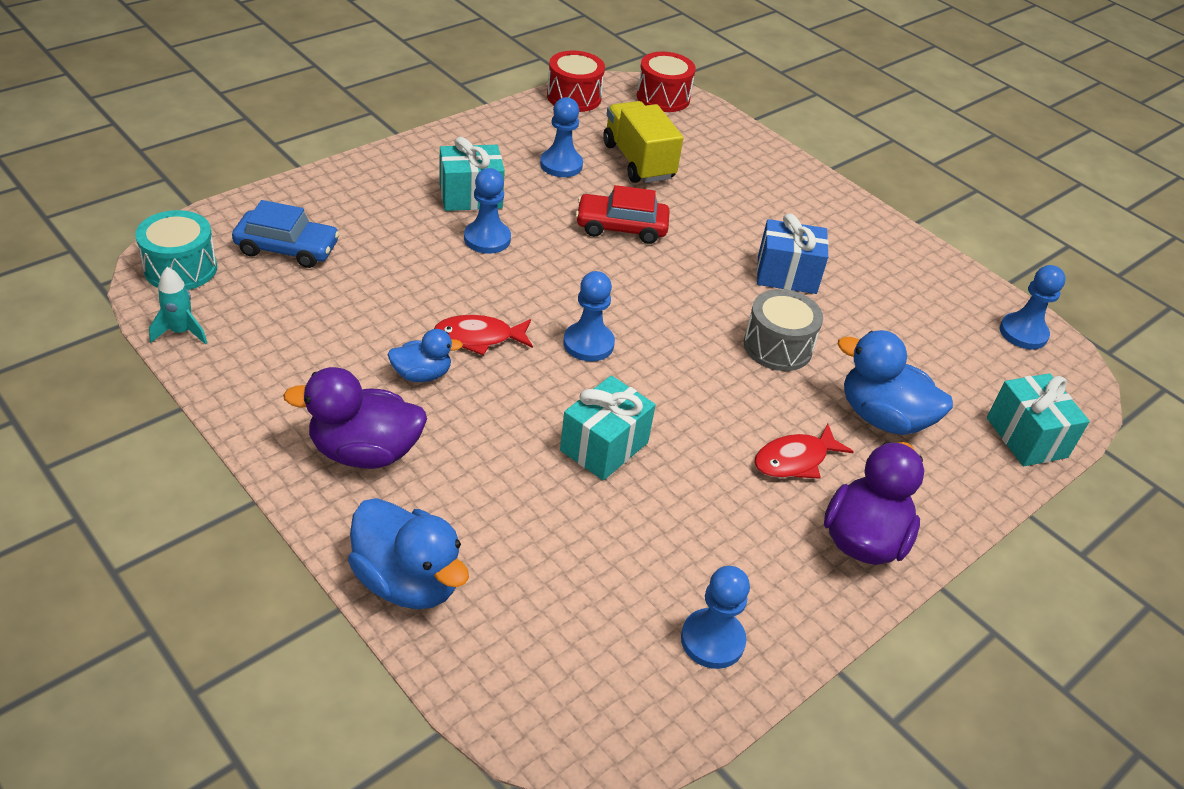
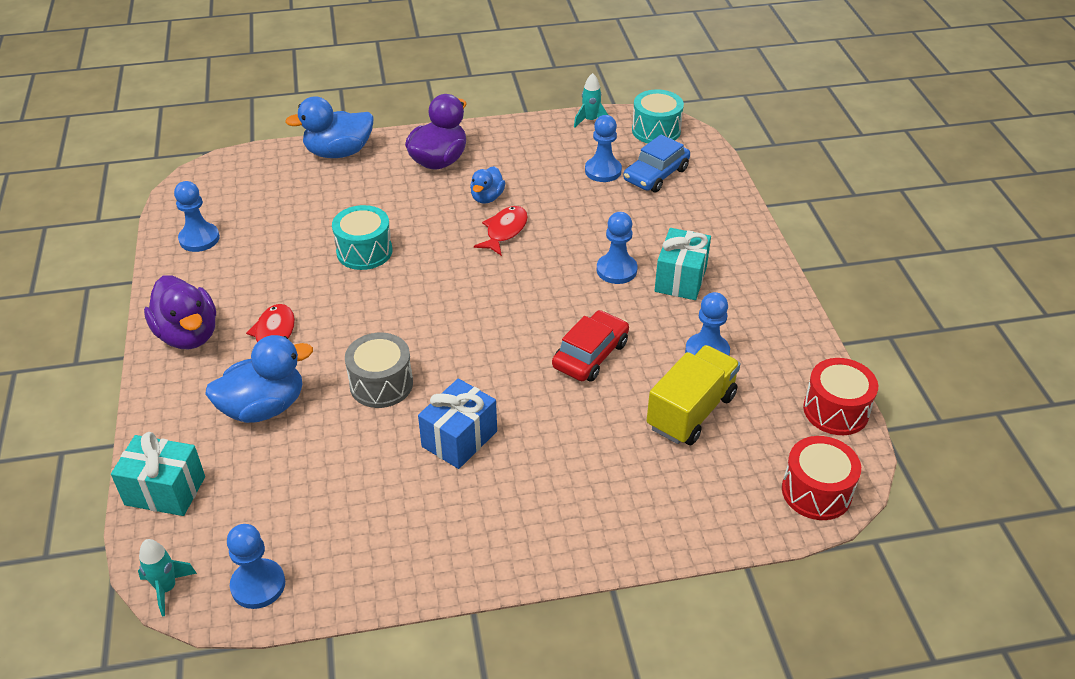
camera: 125 degrees right, 0 degrees up
turquoise gift [560,375,656,480] -> turquoise drum [332,205,392,270]
blue pawn [563,271,615,361] -> blue pawn moved to [585,115,622,182]
yellow truck [603,101,683,183] -> yellow truck turned 60 degrees counterclockwise [647,345,740,445]
none -> turquoise rocket [138,539,197,616]

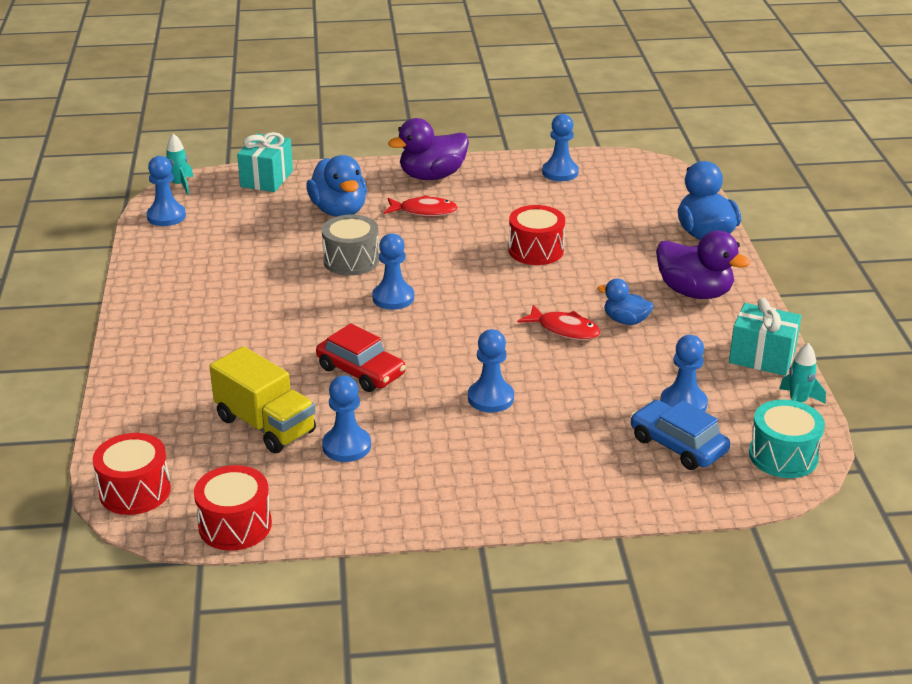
camera: 95 degrees right, 10 degrees down
turquoise drum [332,205,392,270] -> red drum [508,205,565,265]
blue gift [418,378,497,469] -> none
turquoise gift [655,228,711,300] -> turquoise gift moved to [729,298,801,376]
none -> blue pawn [372,233,414,310]

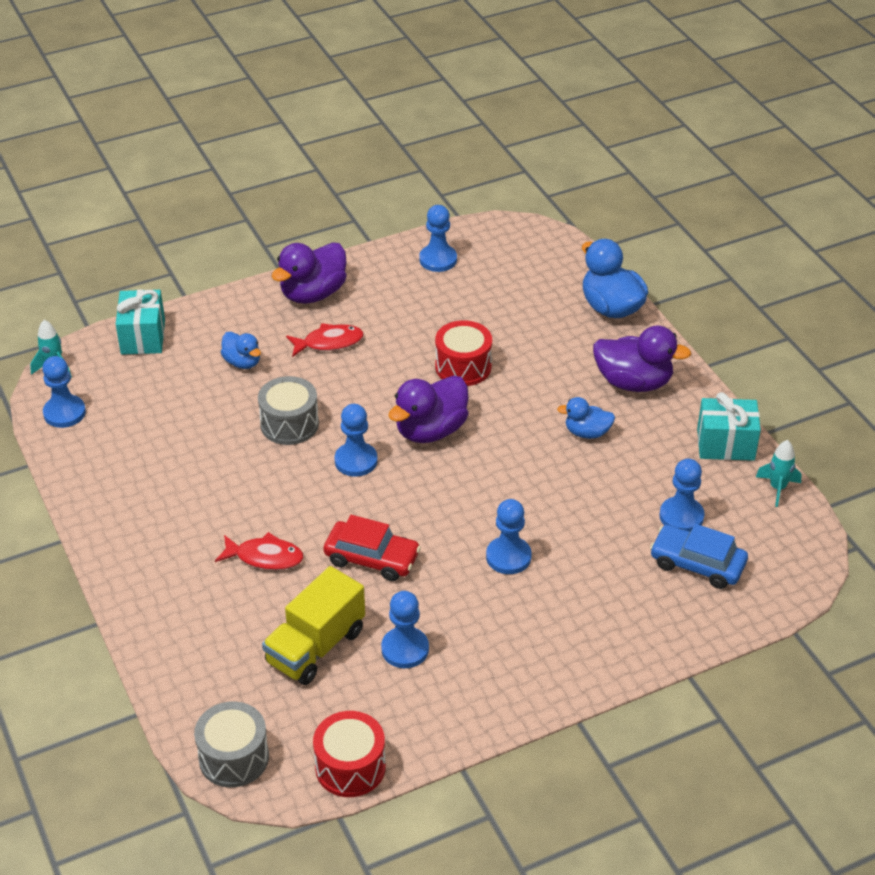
camera: 20 degrees left, 10 degrees up
red drum [93,433,171,515] -> grey drum [194,701,269,788]
yellow truck [209,346,316,453] -> yellow truck turned 105 degrees clockwise [262,566,365,685]
blue duck [306,155,367,217] -> blue duck [221,332,261,369], size x0.58
red fish [517,305,601,340] -> red fish moved to [215,532,303,570]
turquoise drum [749,399,825,478] -> none
none -> purple duck [388,375,469,443]

